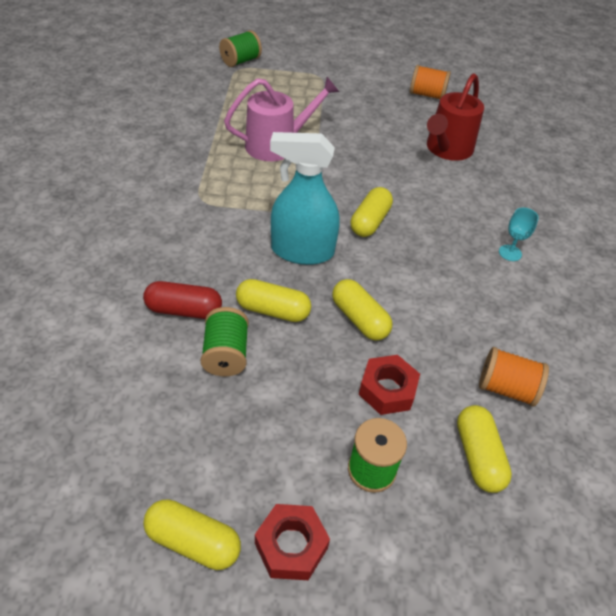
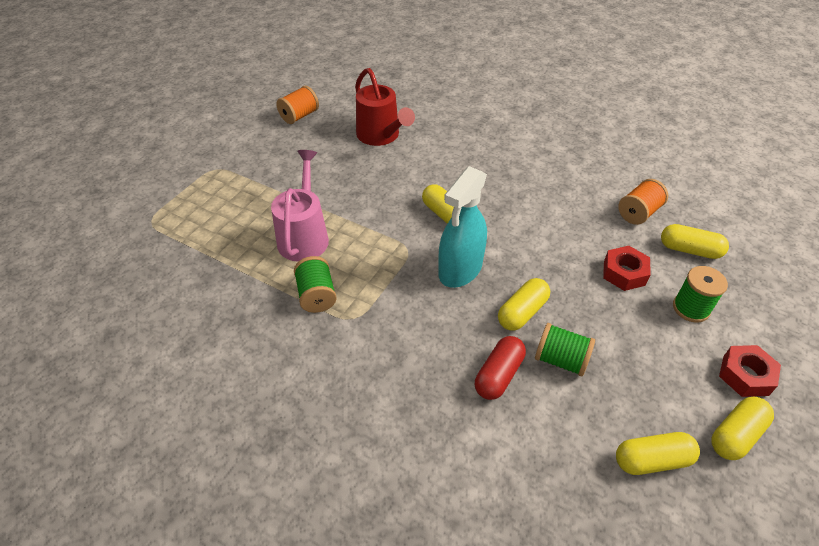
camera: 60 degrees left, 0 degrees up
green spool [219,30,262,67] -> green spool moved to [294,256,337,313]
yellow capsule [332,279,393,341] -> yellow capsule moved to [616,432,700,475]
turquoise goblet [499,208,539,261] -> none

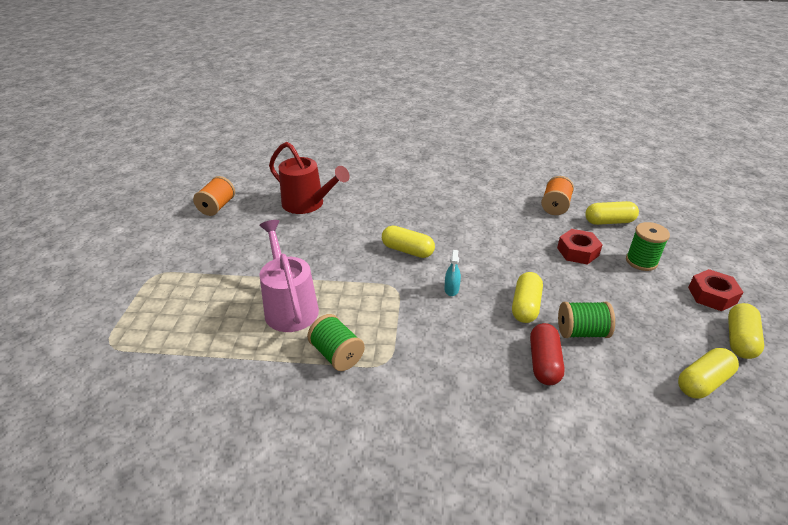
camera: 25 degrees left, 10 degrees down
turquoise spray bottle [438,166,487,288] -> turquoise spray bottle [444,250,461,296], size x0.41

